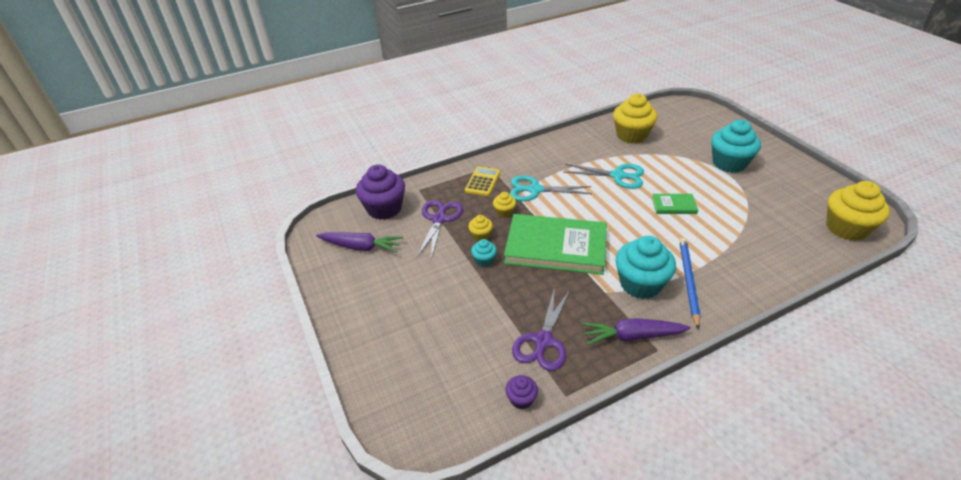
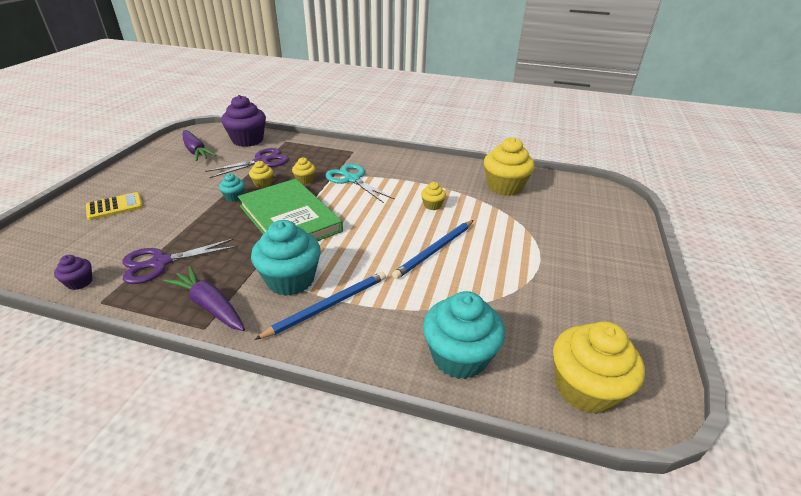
camera: 40 degrees right, 5 degrees down
yellow calculator [465,167,500,196] -> yellow calculator moved to [86,192,143,220]
turquoise scissors [564,164,644,189] -> yellow cupcake [421,182,446,210]
green book [652,194,698,214] -> blue pencil [392,220,474,279]
turquoise cupcake [711,120,761,173] -> turquoise cupcake moved to [423,291,505,379]

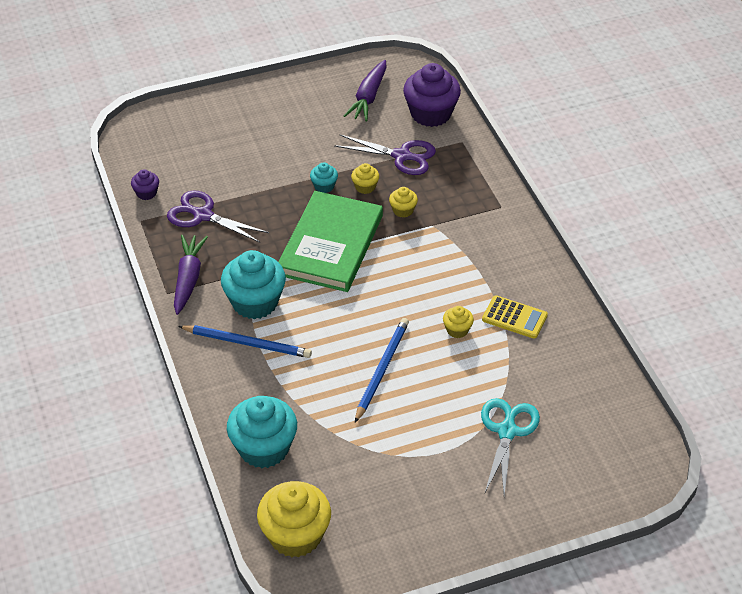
camera: 55 degrees right, 10 degrees up
yellow calculator [86,192,143,220] -> yellow calculator moved to [482,295,548,339]
turquoise scissors [325,164,395,203] -> turquoise scissors moved to [481,398,540,495]
blue pencil [392,220,474,279] -> blue pencil turned 105 degrees clockwise [355,318,409,423]
yellow cupcake [484,137,535,196] -> none

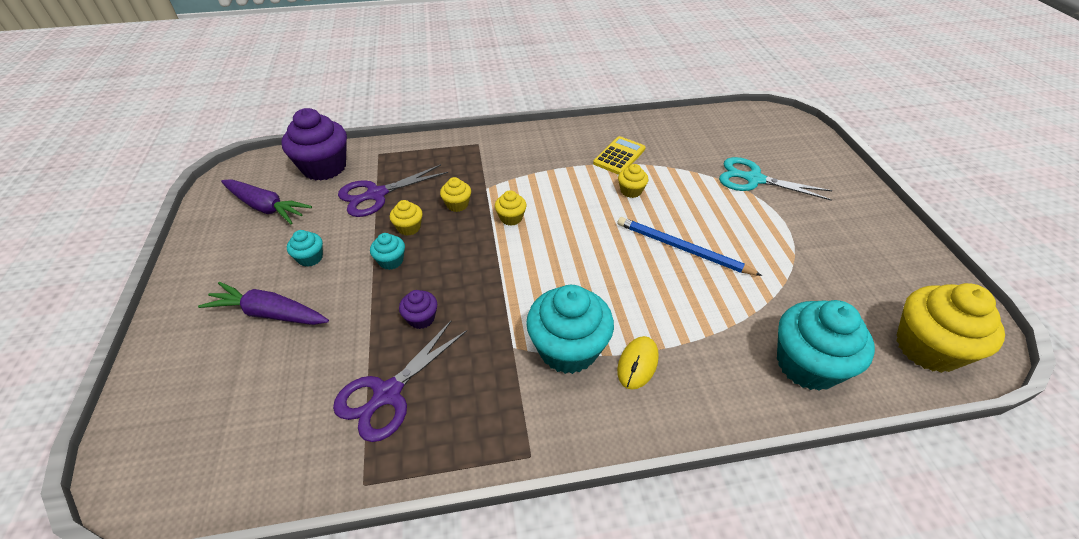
camera: 80 degrees left, 0 degrees up
purple cupcake [131,169,159,200] -> purple cupcake moved to [399,290,437,329]
purple carrot [174,235,208,315] -> purple carrot moved to [198,282,329,325]
blue pencil [178,325,312,358] -> yellow mouse [617,336,659,390]
green book [279,191,383,292] -> none
purple scissors [334,134,436,175] -> purple scissors turned 150 degrees counterclockwise [338,164,448,217]
none -> turquoise cupcake [287,230,323,267]
none -> yellow cupcake [495,190,527,226]

